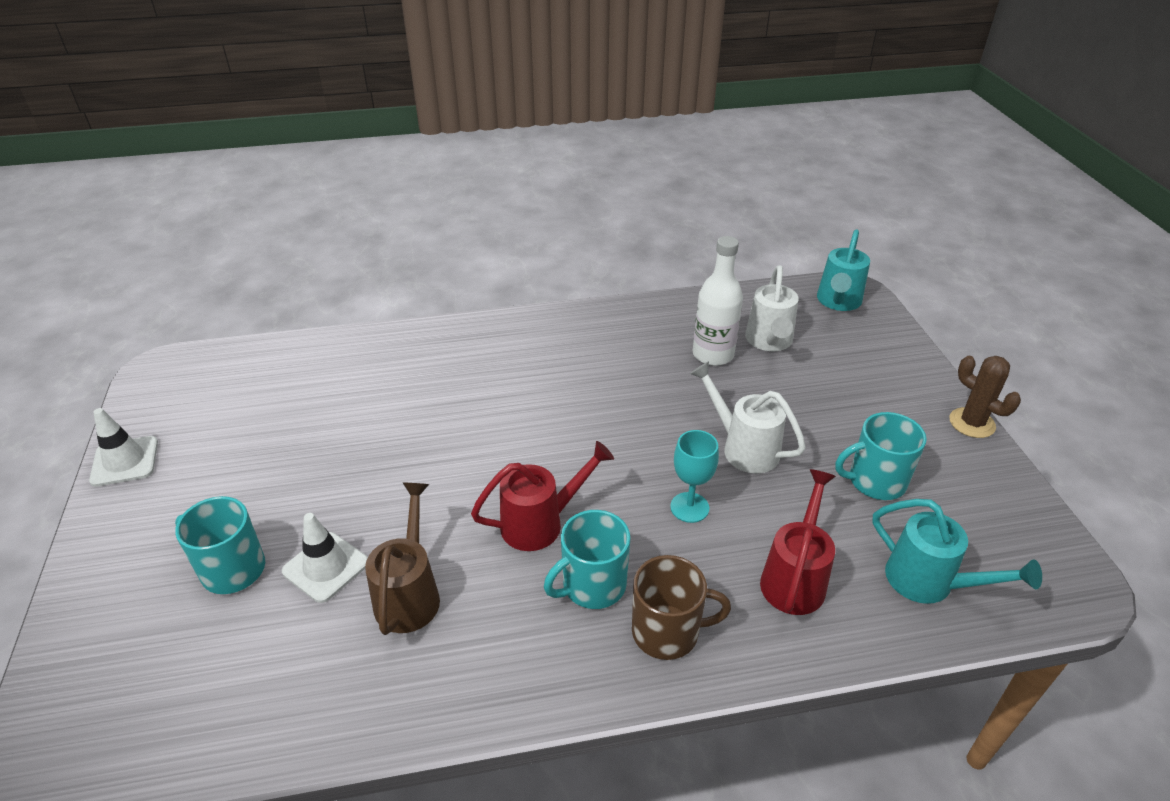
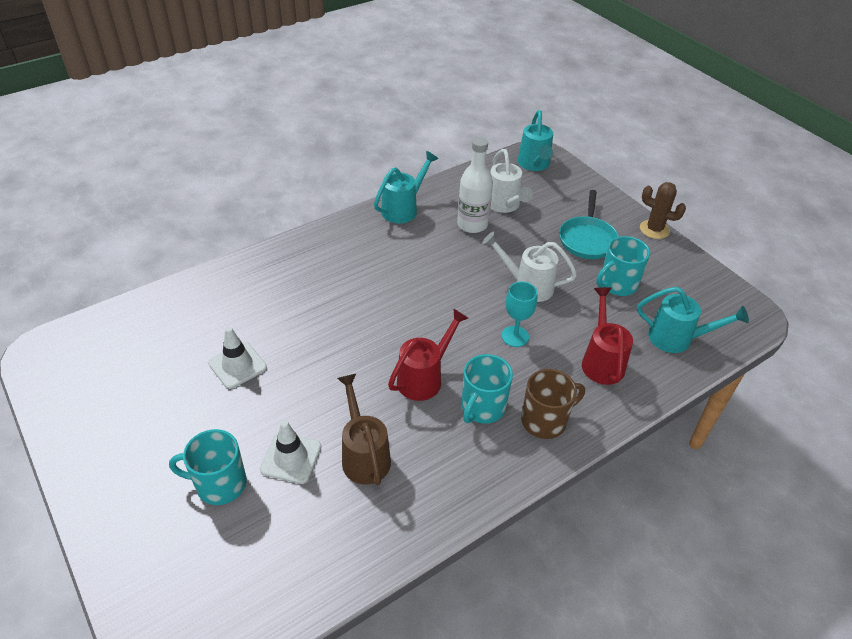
camera: 25 degrees left, 5 degrees up
white traffic cone [89,408,158,487] -> white traffic cone moved to [208,327,267,389]
none -> turquoise watering can [374,151,438,224]
none -> turquoise pan [559,190,619,259]

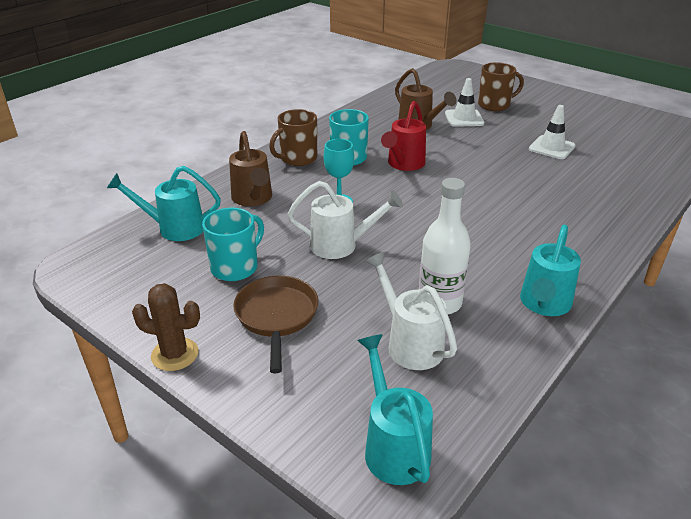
camera: 165 degrees right, 10 degrees down
turquoise mug [169,429,247,505] -> brown mug [478,62,524,111]
turquoise pan [559,190,619,259] -> brown pan [233,276,318,374]
red watering can [582,287,633,385] -> brown watering can [229,131,272,206]

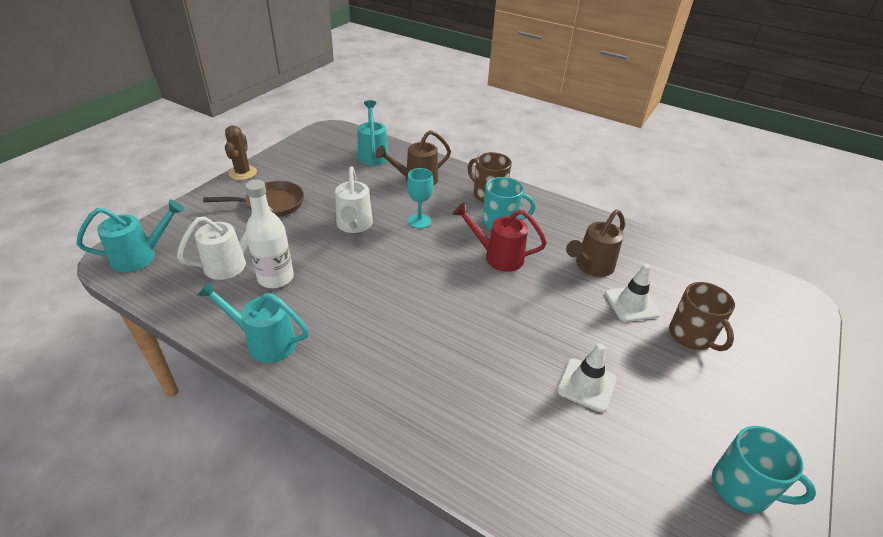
camera: 80 degrees right, 5 degrees up
turquoise mug [202,208,264,281] -> turquoise mug moved to [712,426,816,513]

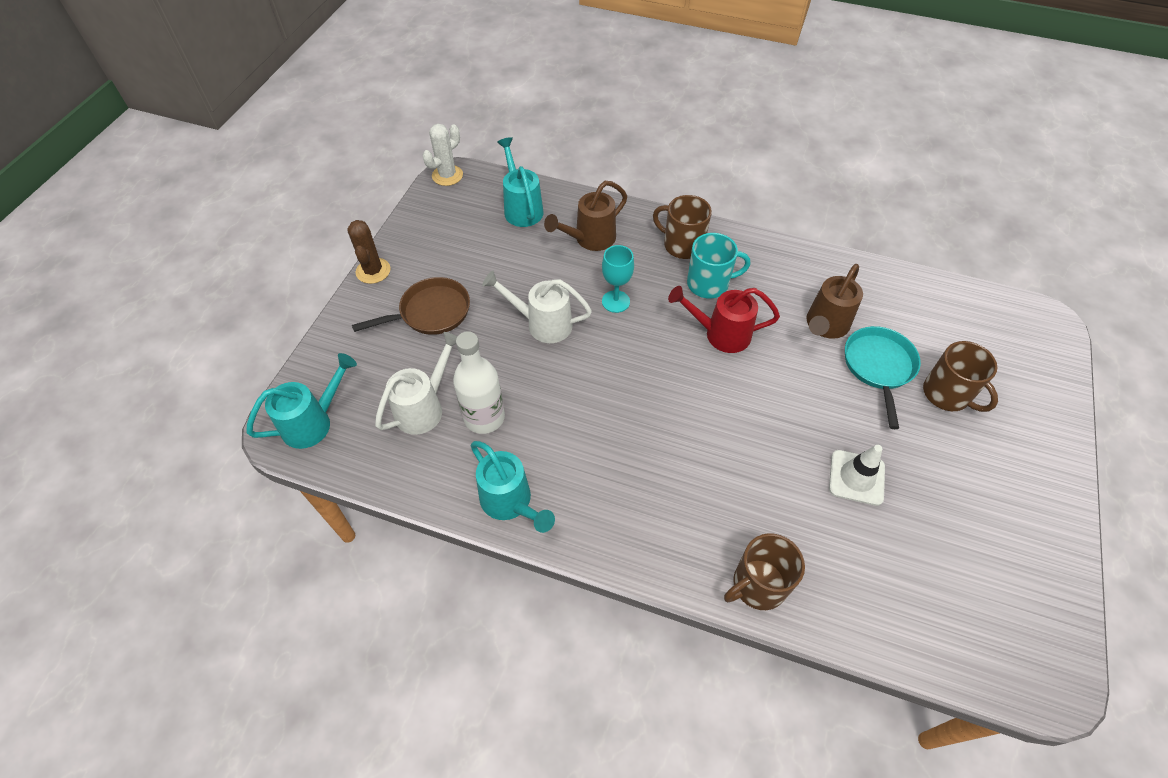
camera: 10 degrees left, 15 degrees up
turquoise watering can [197,281,309,363] -> turquoise watering can turned 135 degrees counterclockwise [471,441,555,533]
white watering can [335,166,373,233] -> white watering can turned 120 degrees clockwise [482,271,592,343]
white traffic cone [605,264,660,322] -> turquoise pan [845,326,921,429]
turquoise mug [712,426,816,513] -> none
none -> white cactus [423,124,463,186]
none -> brown mug [724,533,805,610]

